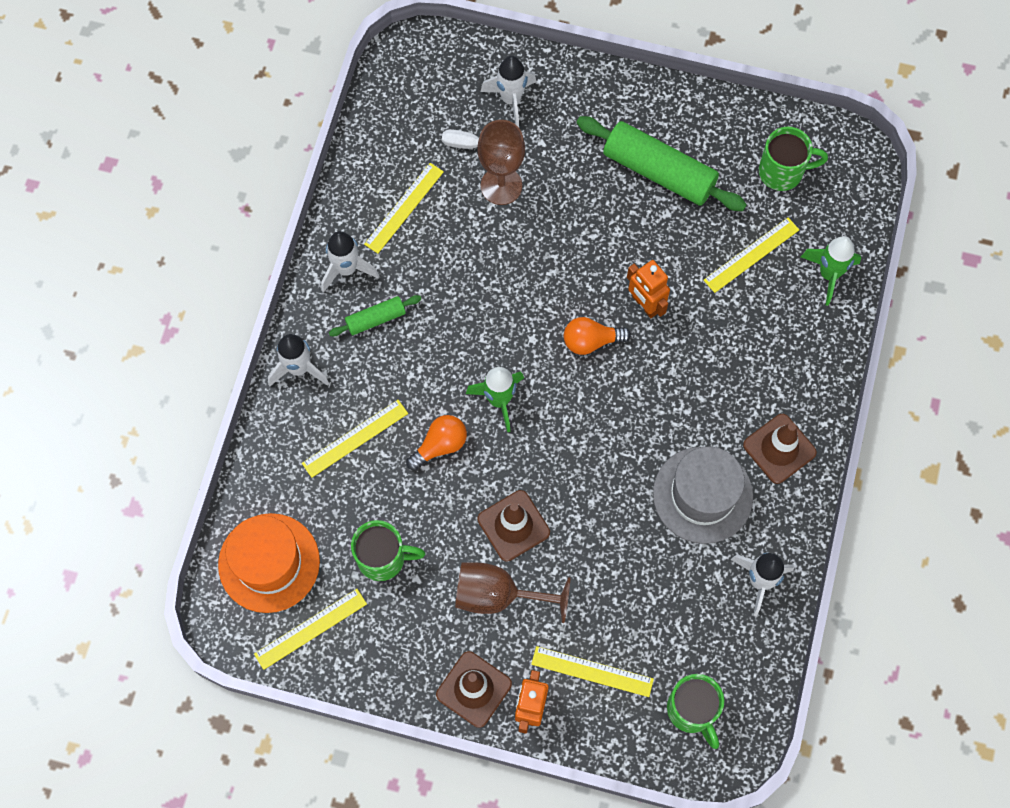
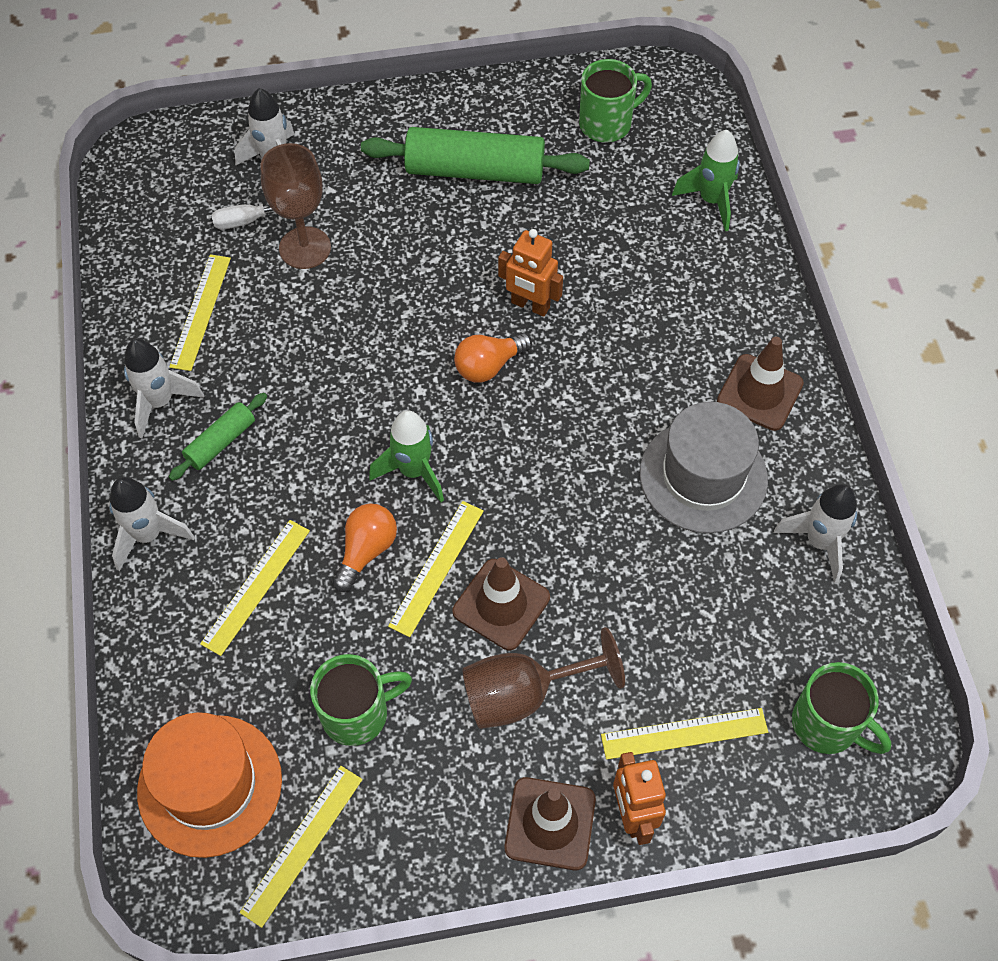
camera: 25 degrees left, 10 degrees down
yellow ruler [704,218,799,293] -> yellow ruler moved to [388,501,484,637]

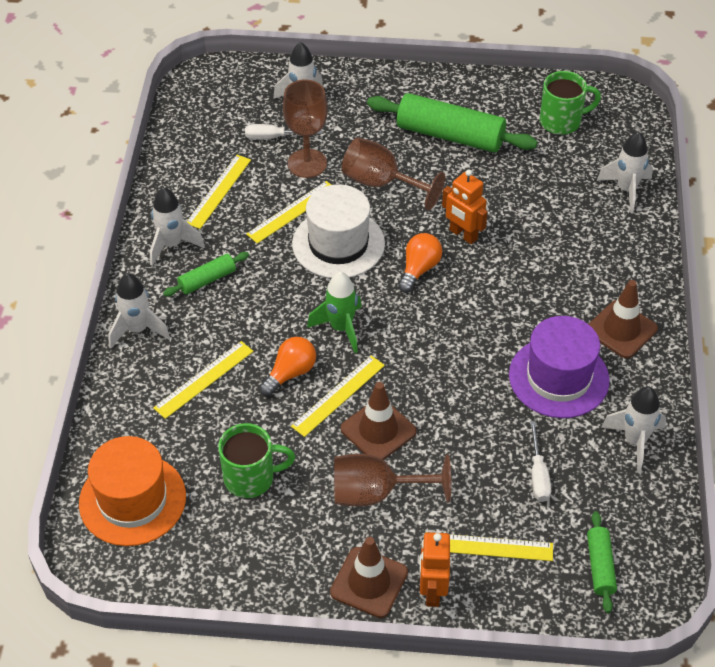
camera: 15 degrees right, 10 degrees down
yellow ruler [239,766,363,928] -> yellow ruler moved to [246,181,331,244]
orange light bulb [454,333,532,383] -> orange light bulb turned 135 degrees clockwise [398,233,442,293]
grey hat [640,402,768,533] -> purple hat [509,316,609,418]
green rocket [672,130,740,231] -> white rocket [597,132,653,213]
green mug [792,662,891,754] -> green rolling pin [587,511,617,613]
none -> white hat [292,184,385,278]
none -> brown goblet [342,137,445,210]
none -> white screwdriver [530,421,551,502]

